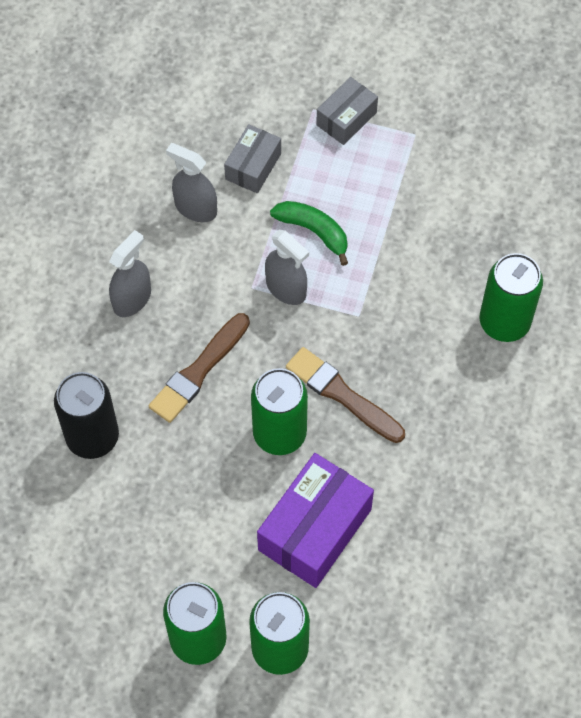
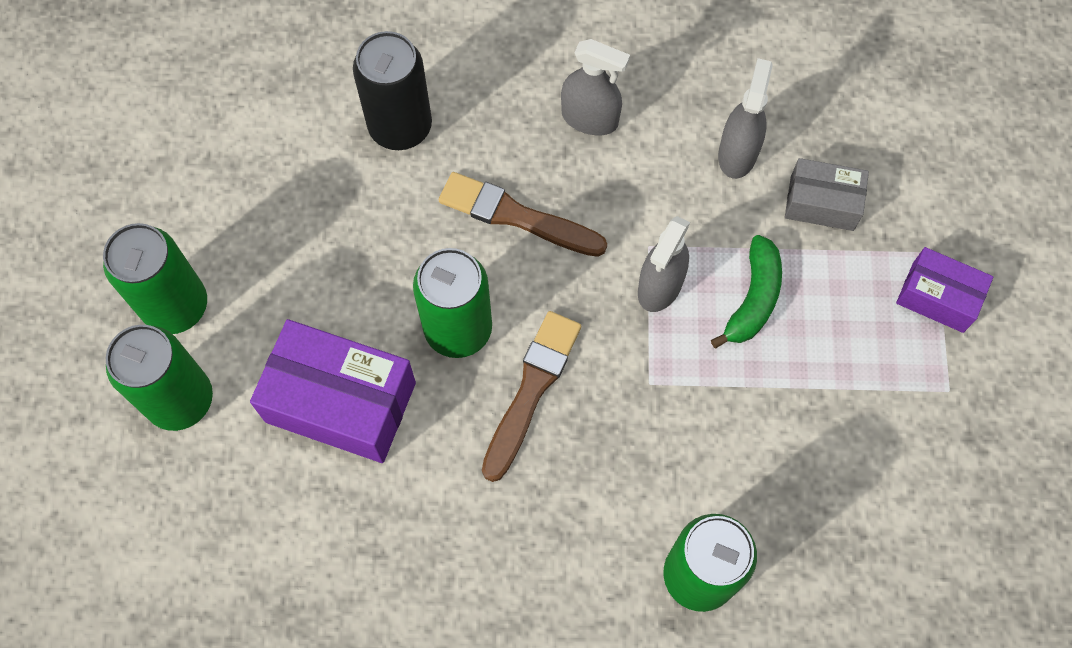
camera: 75 degrees right, 5 degrees up
grey box [316,77,378,145] -> purple box [896,247,993,333]

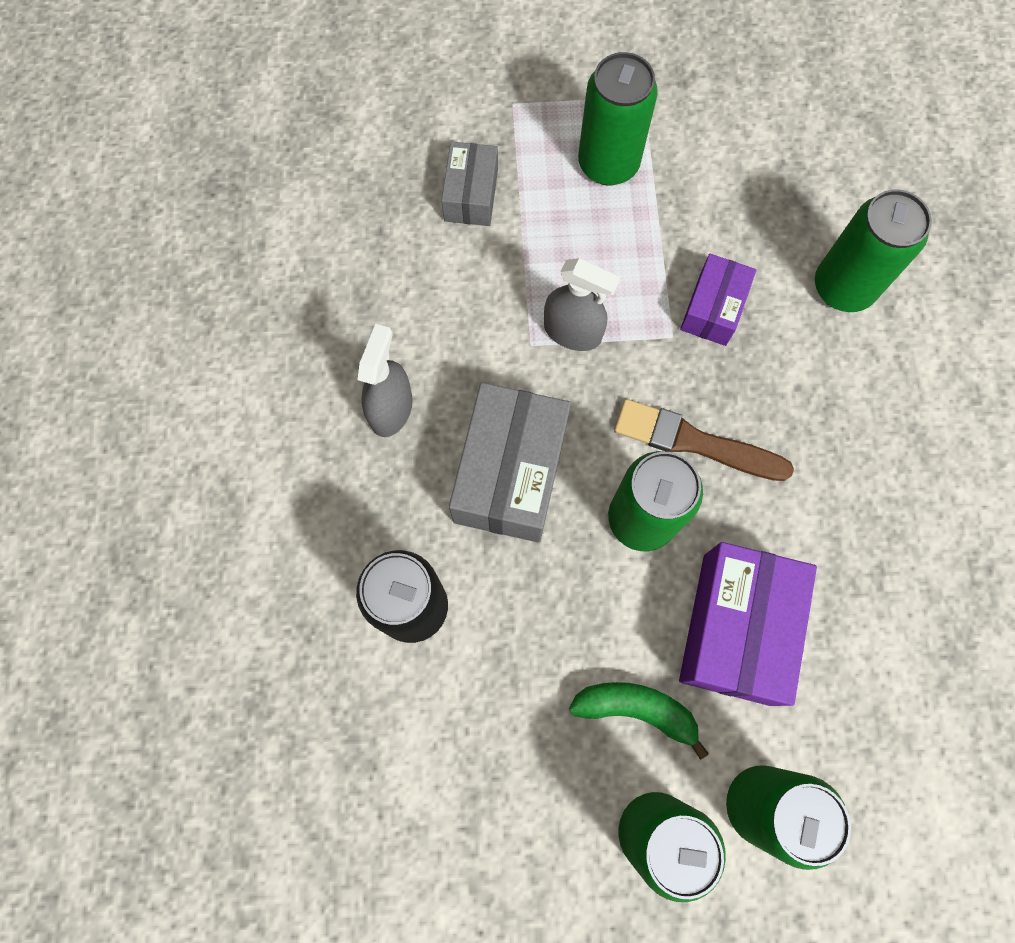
camera: 95 degrees left, 5 degrees up
brown brush [439,172,607,257] -> grey box [449,382,571,543]
green banana [711,235,782,348] -> green banana moved to [569,682,709,760]
grey spray bottle [718,58,773,179] -> none
purple box [896,247,993,333] -> purple box moved to [680,254,756,346]
none -> green can [578,52,658,185]

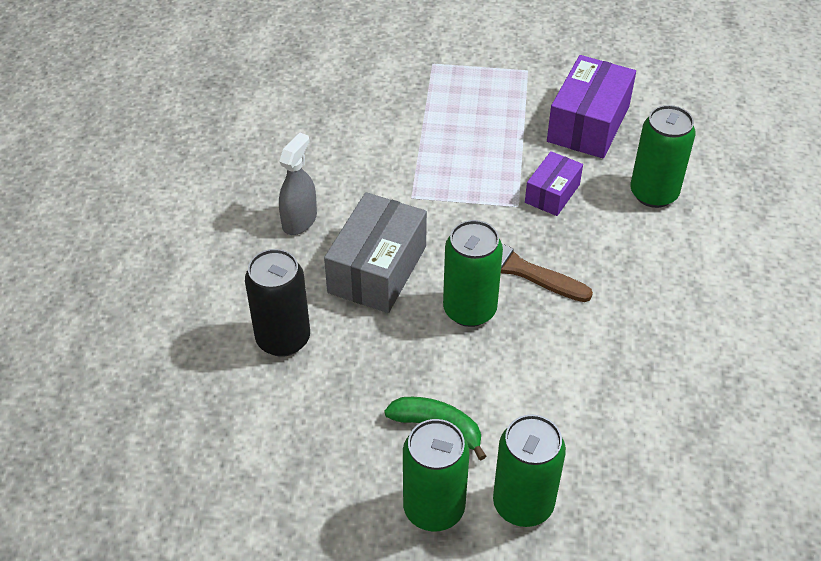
camera: 10 degrees right, 25 degrees down
grey box [441,142,498,226] -> none
grey spray bottle [544,258,621,351] -> none
green can [578,52,658,185] -> none
purple box [679,542,817,706] -> purple box moved to [547,55,636,158]

